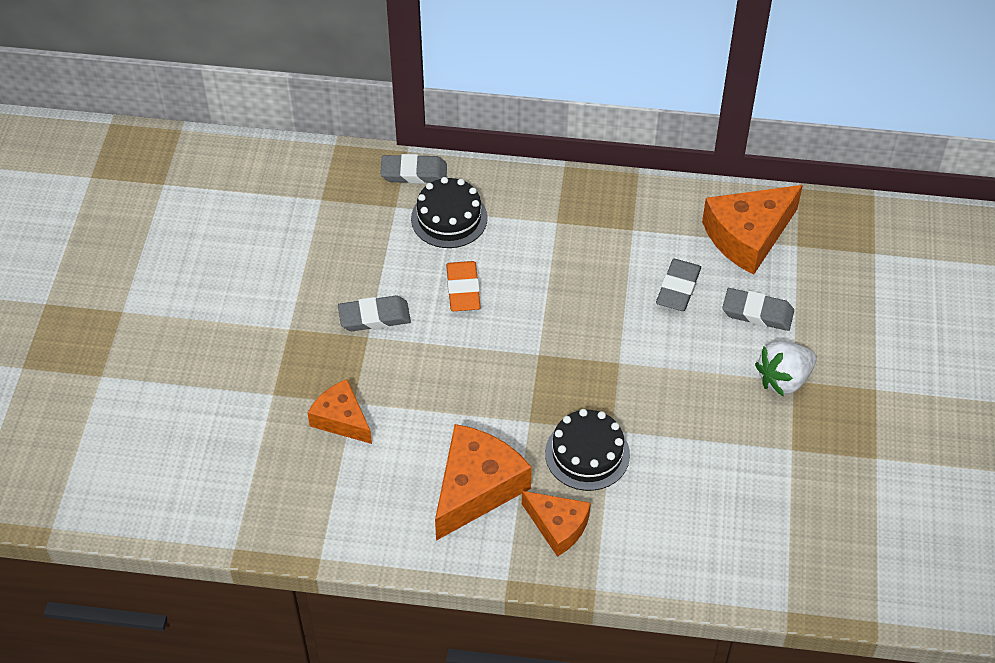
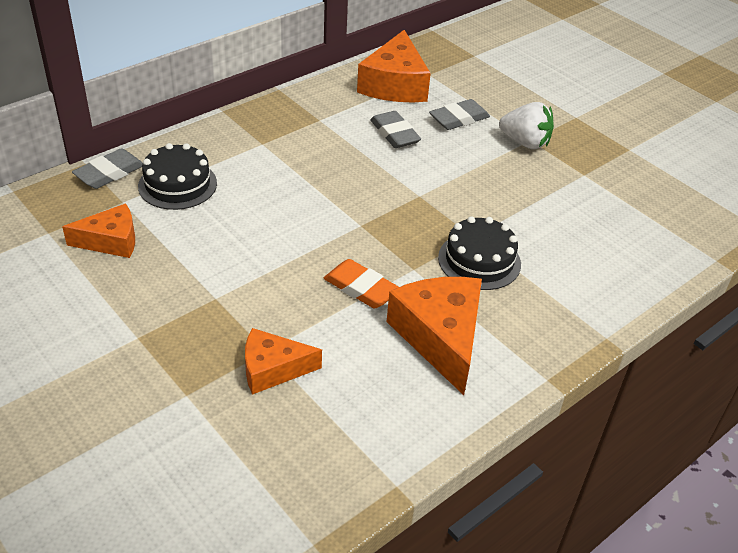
camera: 50 degrees left, 10 degrees down
grey eraser [338,296,411,331] -> none
orange eraser [446,261,481,311] -> orange eraser moved to [324,259,399,309]
orange cheese [522,491,591,557] -> orange cheese moved to [62,204,135,258]
white strawberry [755,342,816,396] -> white strawberry turned 75 degrees counterclockwise [499,102,554,149]

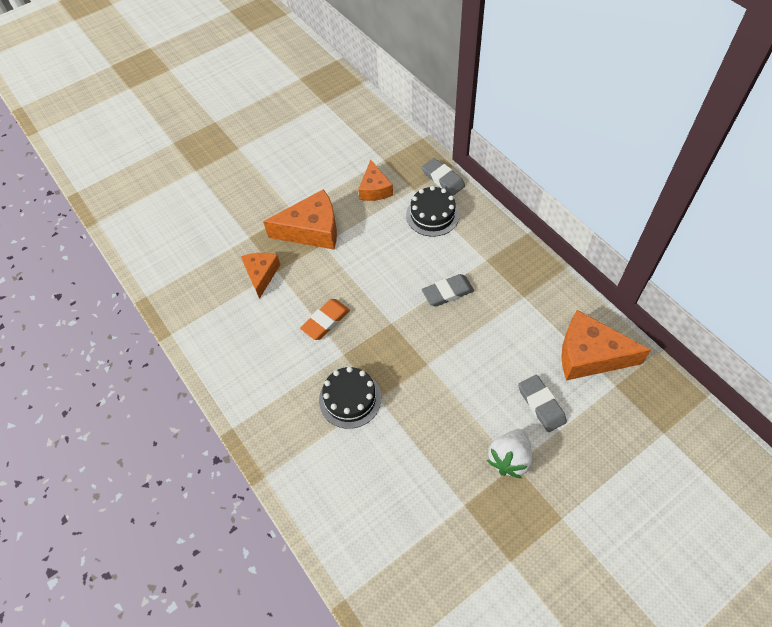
camera: 100 degrees right, 15 degrees up
grey eraser [370,111,421,148] -> grey eraser moved to [422,274,474,307]
orange cheese [386,277,482,395] -> orange cheese moved to [263,189,337,250]

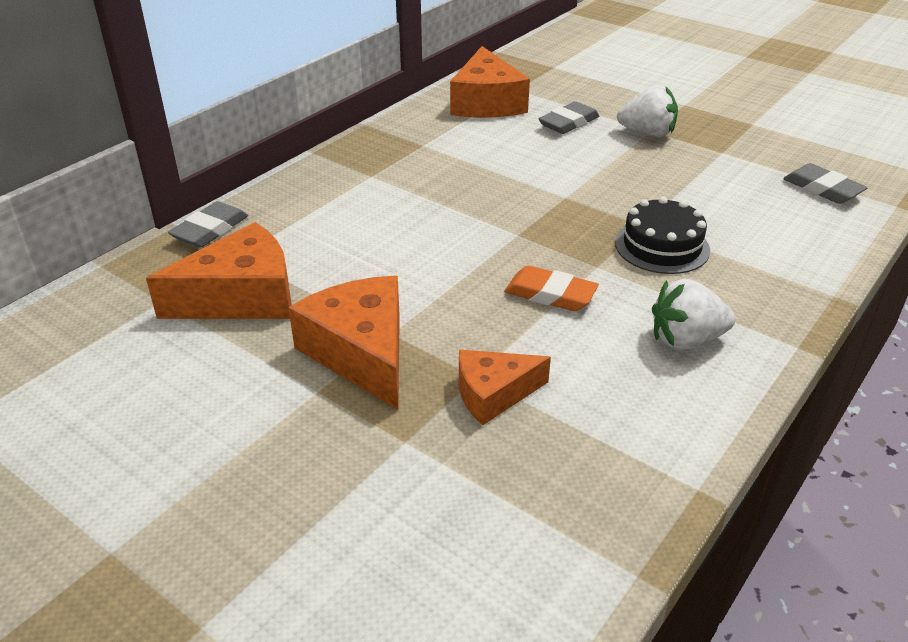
camera: 110 degrees left, 20 degrees down
orange cheese [358,160,393,201] -> orange cheese [146,222,292,319], size x1.62
black cake [406,186,459,237] -> none
grey eraser [422,274,474,307] -> grey eraser moved to [783,163,868,204]
none -> white strawberry [652,279,735,350]

